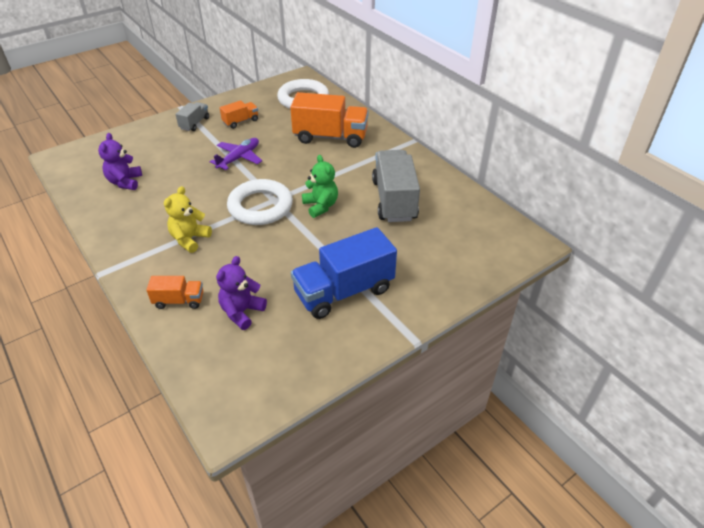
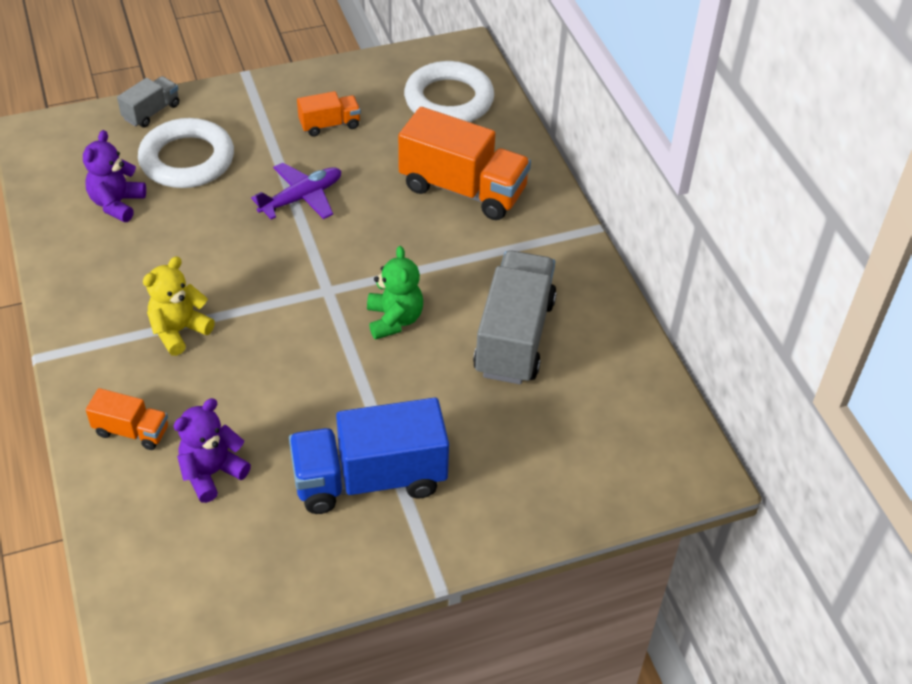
camera: 15 degrees right, 5 degrees up
grey truck [175,102,209,131] -> grey truck moved to [117,76,179,128]
white ring [227,179,293,225] -> white ring moved to [138,118,234,188]

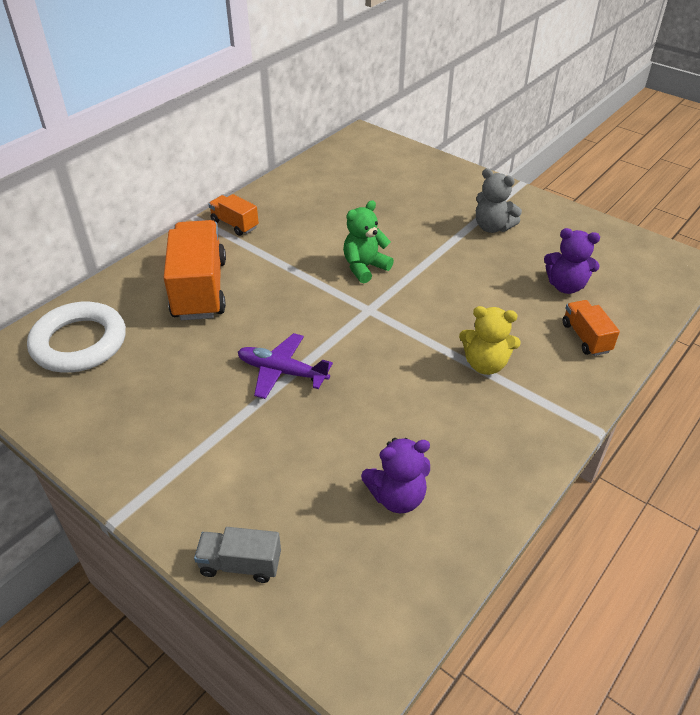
camera: 120 degrees left, 5 degrees down
white ring [138,118,234,188] -> none
blue truck [289,397,449,514] -> grey teddy bear [476,168,522,233]
orange truck [297,91,361,137] -> orange truck moved to [208,194,259,236]
grey truck [473,250,557,384] -> none

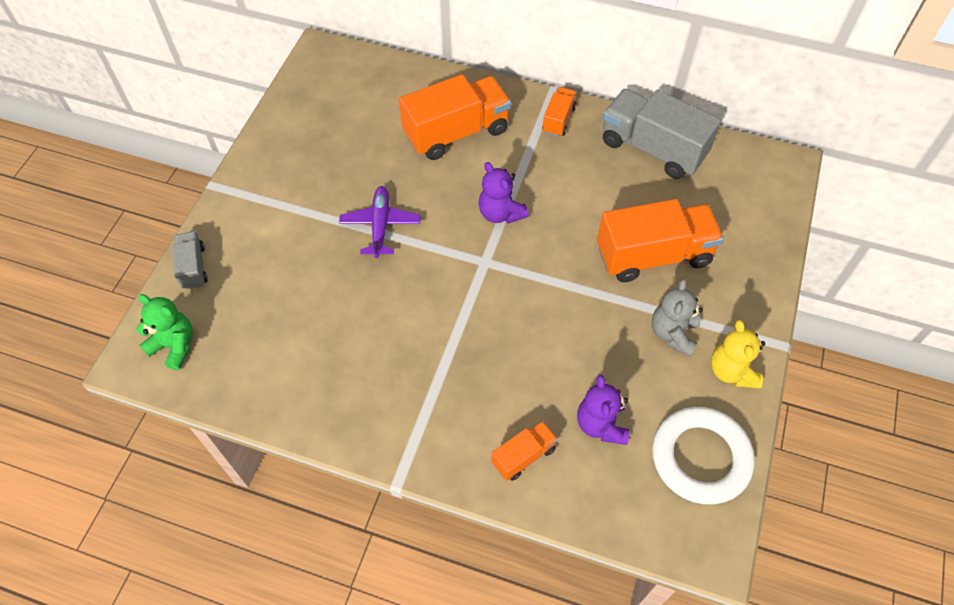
camera: 70 degrees right, 15 degrees up
white ring [27,302,126,373] -> white ring moved to [652,407,755,504]
green teddy bear [343,200,394,283] -> green teddy bear moved to [136,294,193,370]
purple teddy bear [361,438,430,513] -> purple teddy bear moved to [478,162,529,224]
yellow teddy bear [459,306,521,375] -> yellow teddy bear moved to [711,320,765,389]
none -> orange truck [597,199,724,282]
none -> grey truck [603,89,721,179]

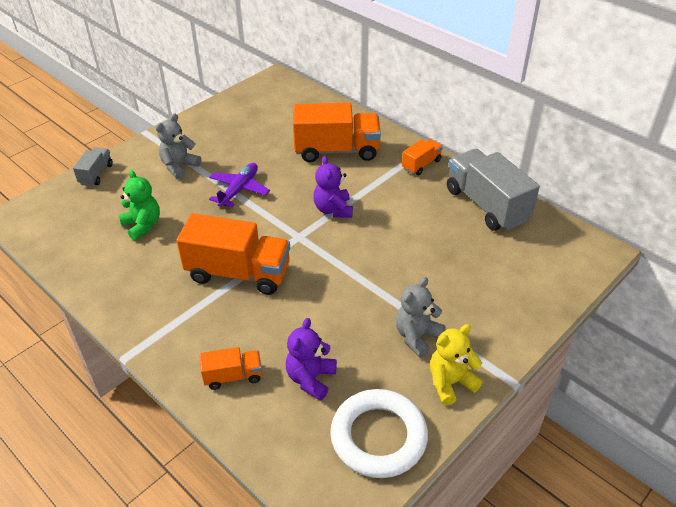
camera: 25 degrees right, 15 degrees down
green teddy bear [136,294,193,370] -> green teddy bear moved to [119,170,160,241]
orange truck [597,199,724,282] -> orange truck moved to [177,213,290,295]
yellow teddy bear [711,320,765,389] -> yellow teddy bear turned 45 degrees clockwise [430,324,483,405]
none -> grey teddy bear [156,114,201,179]

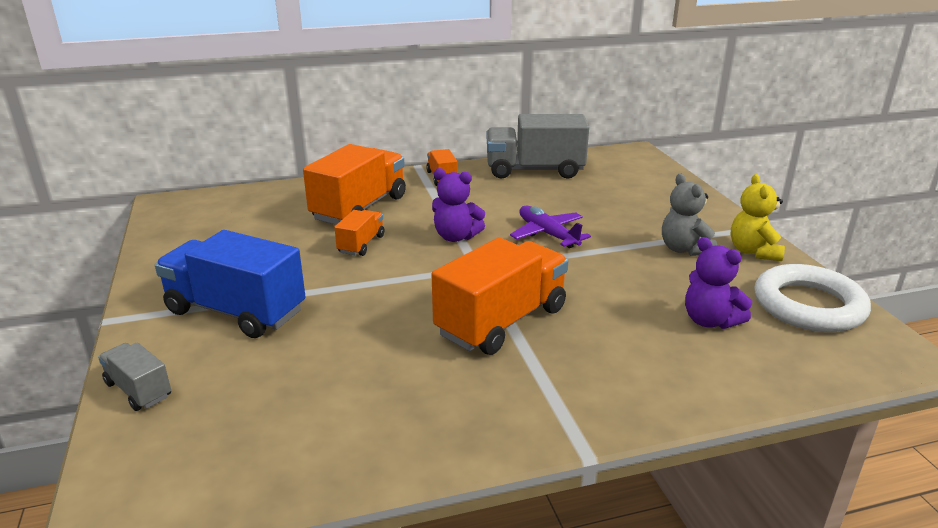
camera: 60 degrees left, 15 degrees down
green teddy bear [119,170,160,241] -> none
grey teddy bear [156,114,201,179] -> blue truck [155,230,306,338]
orange truck [200,347,262,390] -> orange truck moved to [334,210,384,256]
purple plane [209,163,270,207] -> purple plane moved to [510,206,591,248]

